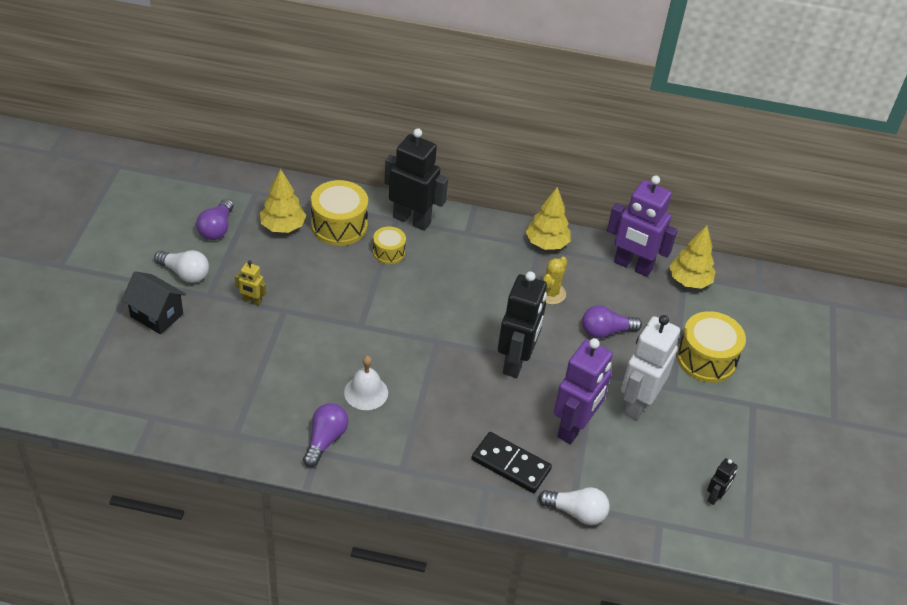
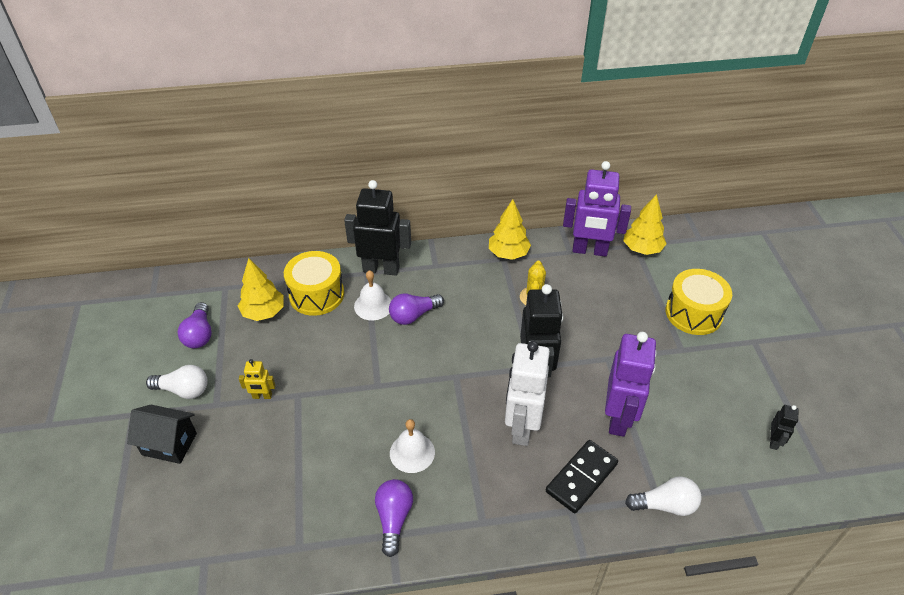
camera: 15 degrees left, 0 degrees up
yellow drum [373,226,406,264] -> white bell [354,270,391,320]
black domino [472,432,552,493] -> black domino turned 60 degrees counterclockwise [546,440,618,514]
purple light bulb [582,305,642,338] -> purple light bulb moved to [389,293,444,325]
white robot [621,315,680,420] -> white robot moved to [505,341,550,446]

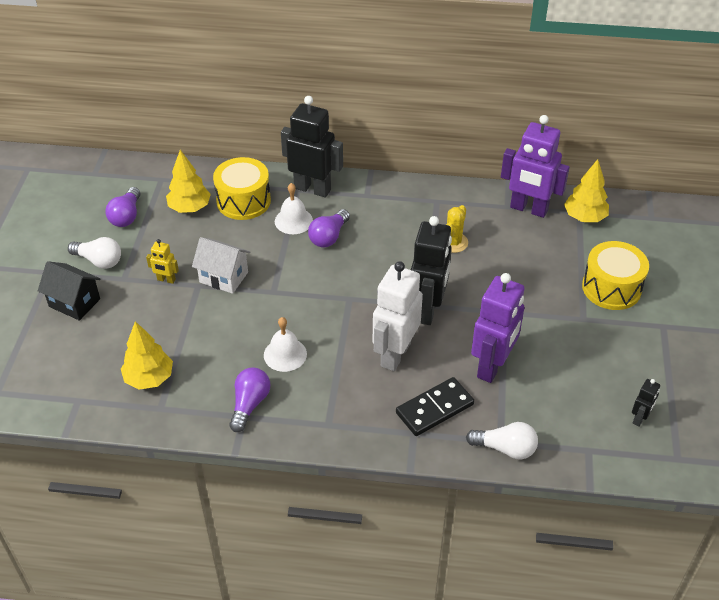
camera: 15 degrees right, 0 degrees up
purple light bulb [389,293,444,325] -> purple light bulb turned 45 degrees counterclockwise [308,209,350,248]
yellow tree [489,199,531,260] -> yellow tree moved to [121,321,173,390]
none -> white house [192,237,251,294]

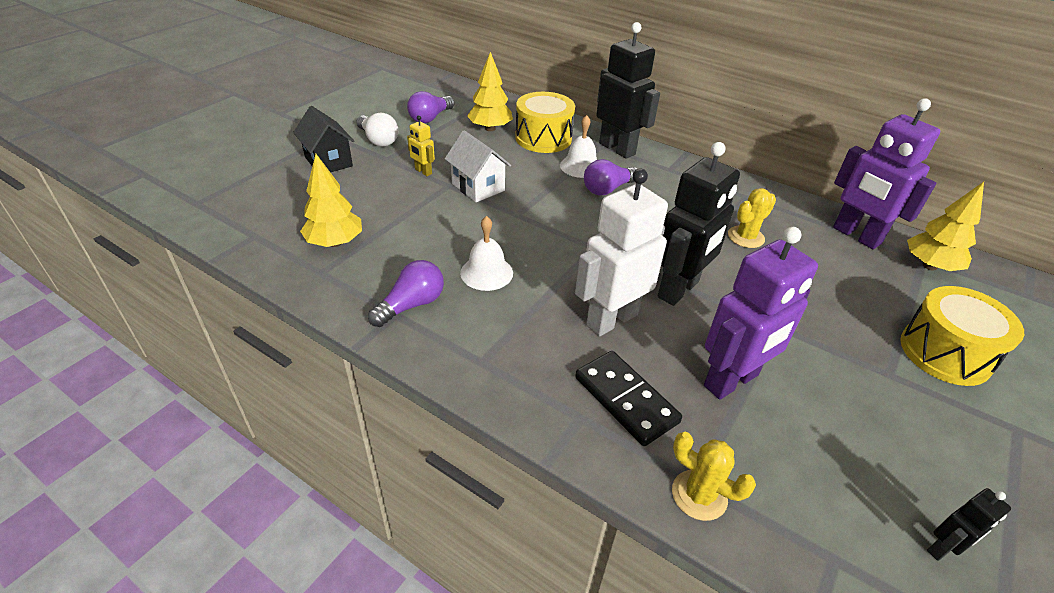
camera: 25 degrees right, 5 degrees down
black domino [396,377,474,436] -> black domino turned 60 degrees clockwise [575,351,682,446]
white light bulb [466,422,538,459] -> yellow cactus [672,432,756,521]

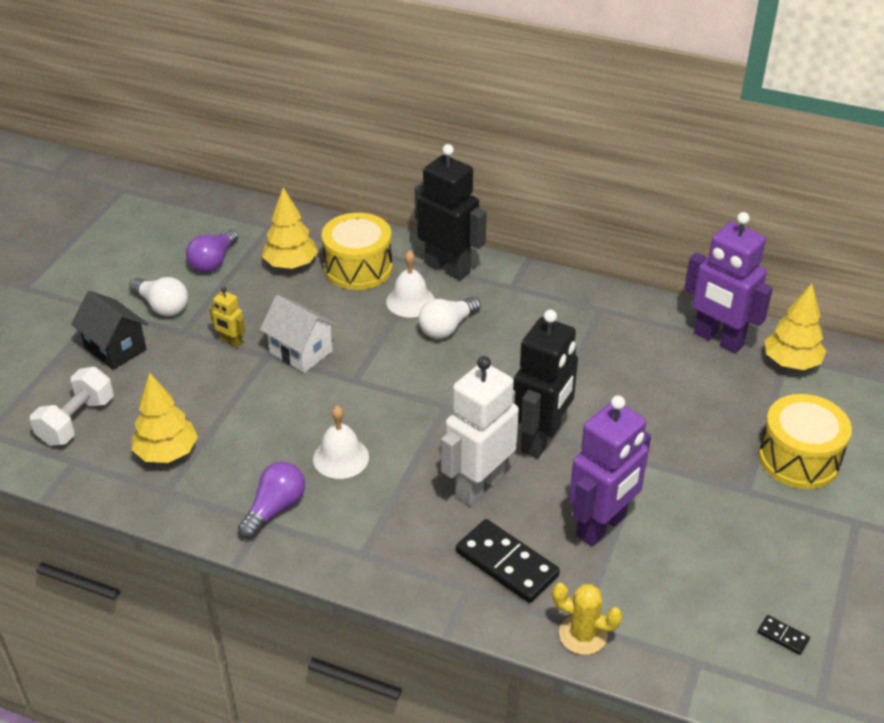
camera: 10 degrees left, 0 degrees up
purple light bulb [584,159,638,195] -> white light bulb [418,297,481,339]
yellow cactus [728,188,776,248] -> none
black robot [927,488,1011,561] -> black domino [757,615,810,655]
none -> white dumbbell [30,367,114,446]

